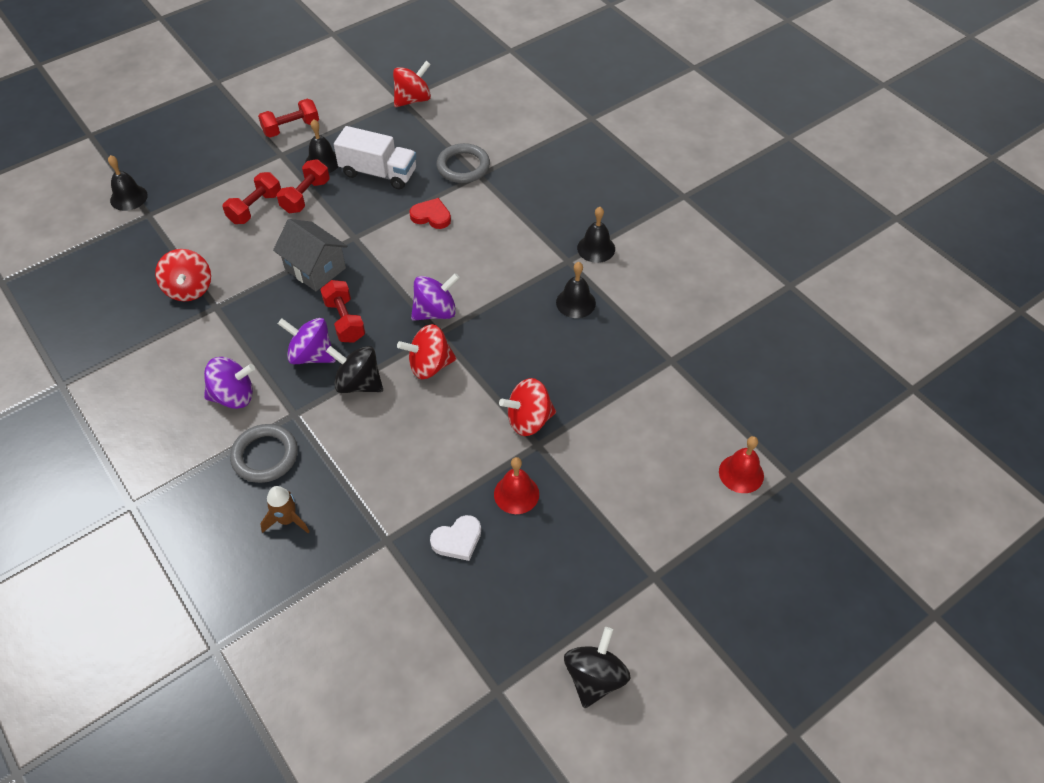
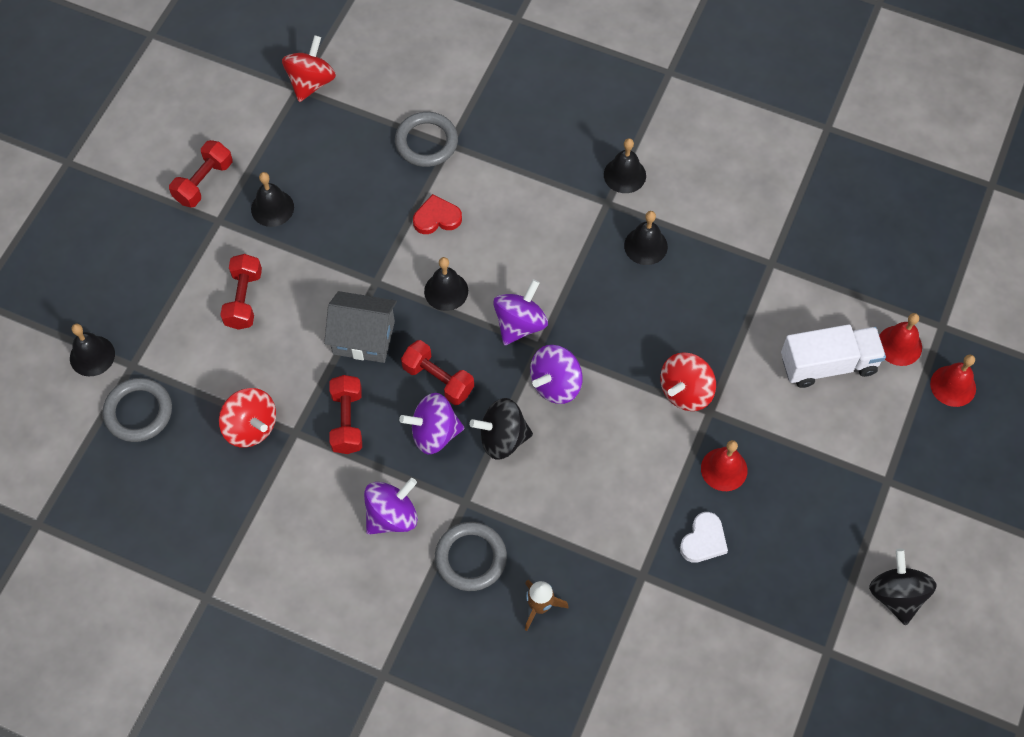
camera: 30 degrees left, 10 degrees up
red dumbbell [277,159,330,213] -> red dumbbell moved to [329,375,362,454]
white truck [334,126,417,190] -> white truck moved to [781,324,886,388]
red spinning top [397,324,457,379] -> purple spinning top [530,345,583,404]
none -> grey ring [103,378,172,442]
none -> black bell [424,257,468,311]
none -> red bell [930,354,976,407]

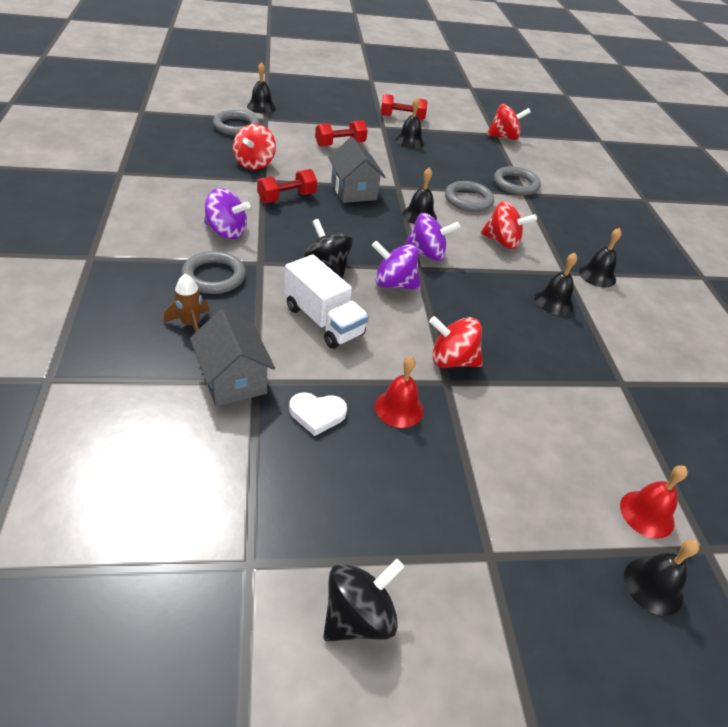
camera: 55 degrees right, 20 degrees down
purple spinning top [399,393,464,454] -> none
red dumbbell [401,340,474,405] -> none
red heart [413,194,462,234] -> grey ring [445,181,494,212]
white truck [781,324,886,388] -> white truck moved to [284,254,369,349]
red bell [930,354,976,407] -> black bell [624,539,699,615]
none -> grey house [190,309,275,406]
none -> red spinning top [481,201,537,249]

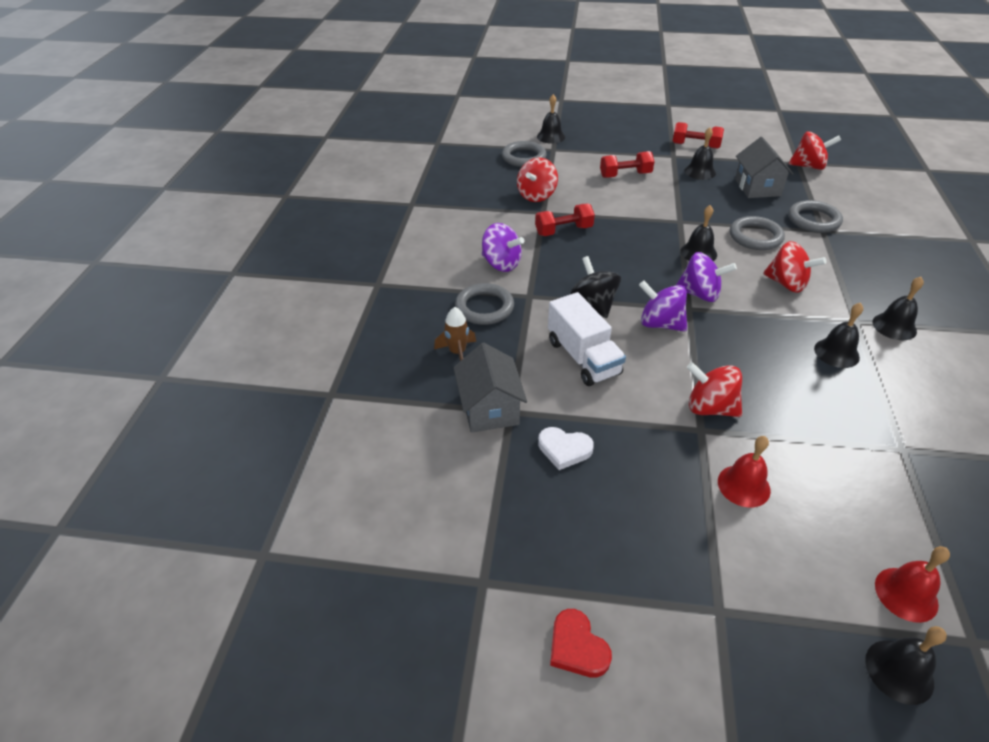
camera: 20 degrees right, 0 degrees up
black spinning top [323,558,404,641] -> red heart [550,609,612,678]
grey house [328,137,386,203] -> grey house moved to [735,137,794,198]
red bell [375,356,424,428] -> red bell moved to [718,436,771,507]

